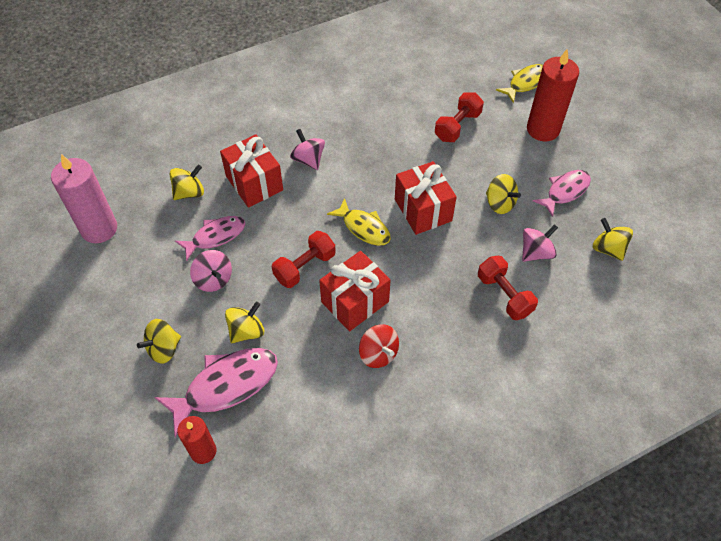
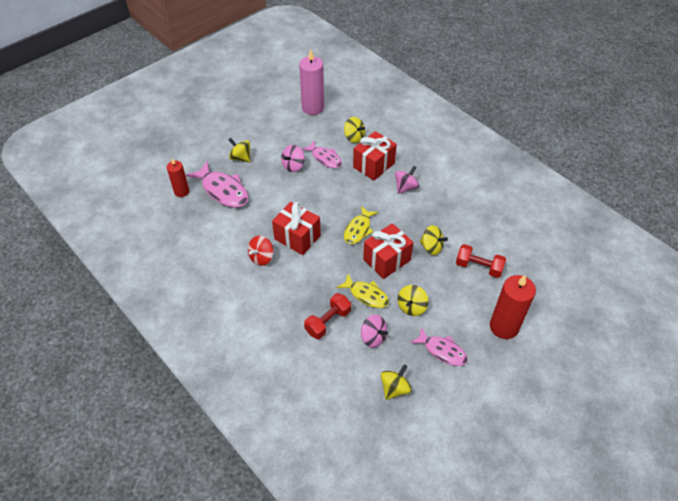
camera: 75 degrees right, 5 degrees down
yellow spinning top [225,302,264,343] -> yellow spinning top moved to [420,225,448,255]
red dumbbell [272,231,336,288] -> none
yellow fish [496,64,543,103] -> yellow fish moved to [337,274,389,308]

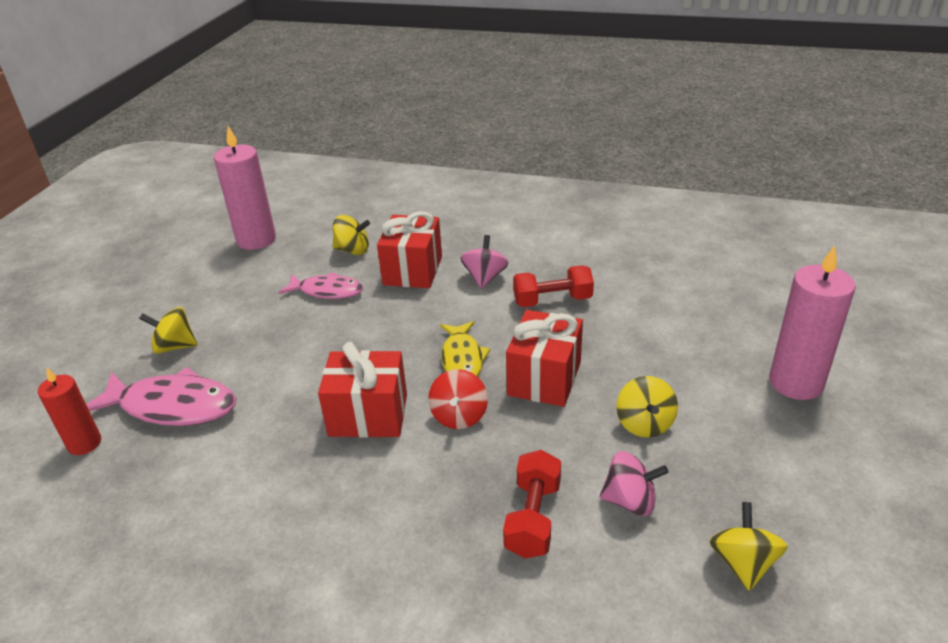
camera: 30 degrees left, 15 degrees down
red spinning top [248,236,273,266] -> red spinning top moved to [428,369,488,429]
pink spinning top [281,145,305,172] -> none
yellow fish [337,274,389,308] -> none
pink fish [411,327,468,366] -> none
yellow spinning top [420,225,448,255] -> none
red dumbbell [456,244,506,278] -> red dumbbell moved to [513,265,594,307]
red candle [490,275,536,339] -> pink candle [769,245,856,400]

